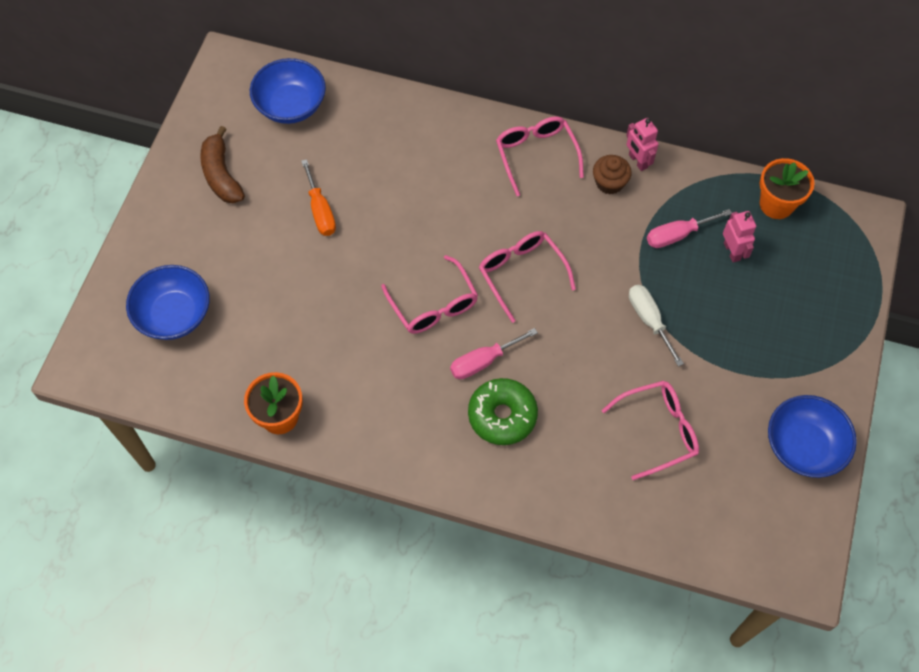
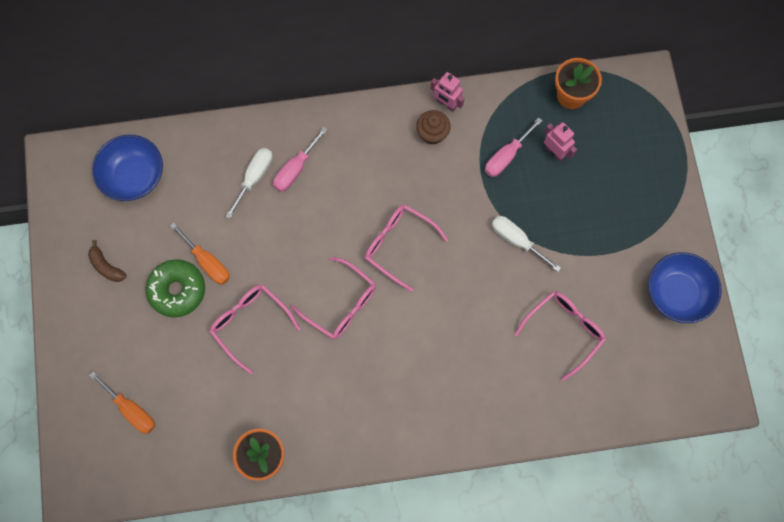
camera: 25 degrees left, 10 degrees up
blue bowl [126,265,210,340] -> orange screwdriver [89,371,155,434]
brown banana [200,126,245,203] -> brown banana [88,240,126,282], size x0.63
pink screwdriver [450,328,538,379] -> pink screwdriver moved to [273,127,328,192]
green donut [468,378,538,445] -> green donut moved to [145,259,205,318]
pink glasses [496,117,584,196] -> pink glasses moved to [210,285,300,374]
none -> white screwdriver [225,148,273,219]

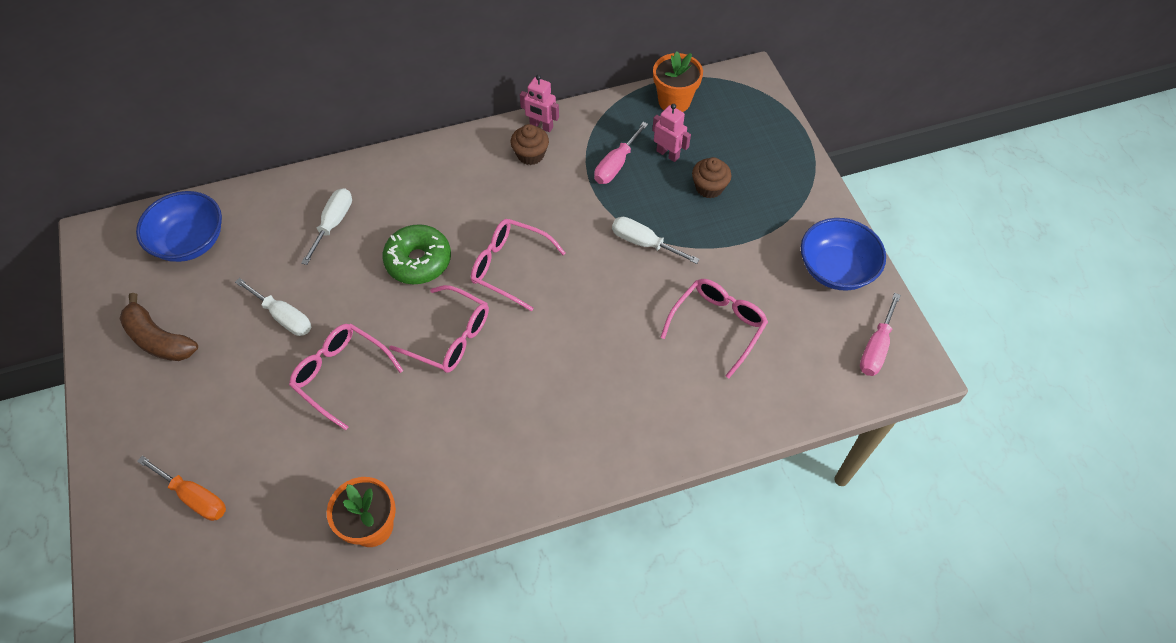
camera: 10 degrees left, 15 degrees down
brown banana [88,240,126,282] -> brown banana [120,293,198,361], size x1.59
green donut [145,259,205,318] -> green donut moved to [382,224,451,284]
orange screwdriver [170,223,230,285] -> white screwdriver [235,278,311,336]
pink screwdriver [273,127,328,192] -> pink screwdriver moved to [860,293,901,376]
none -> brown cupcake [692,157,732,198]

